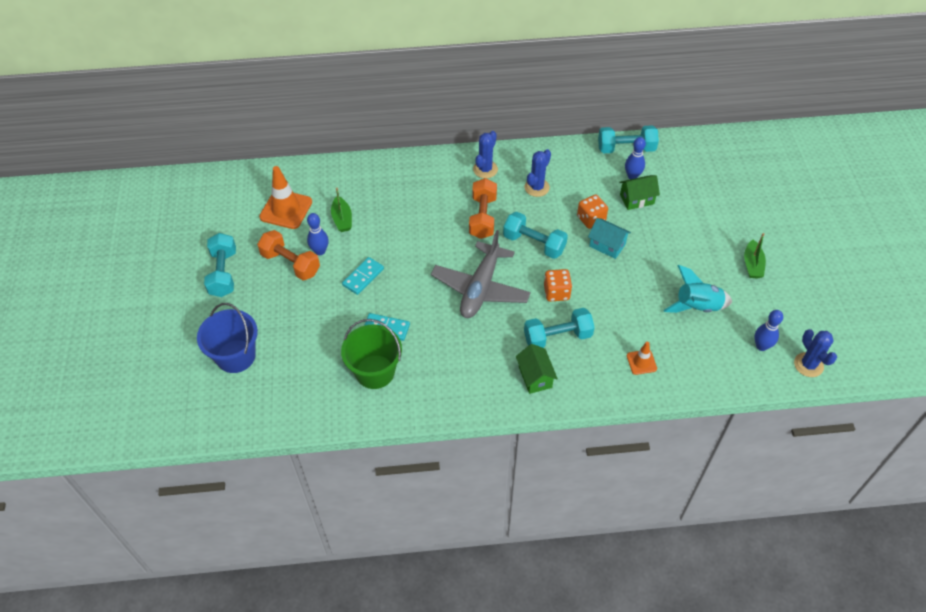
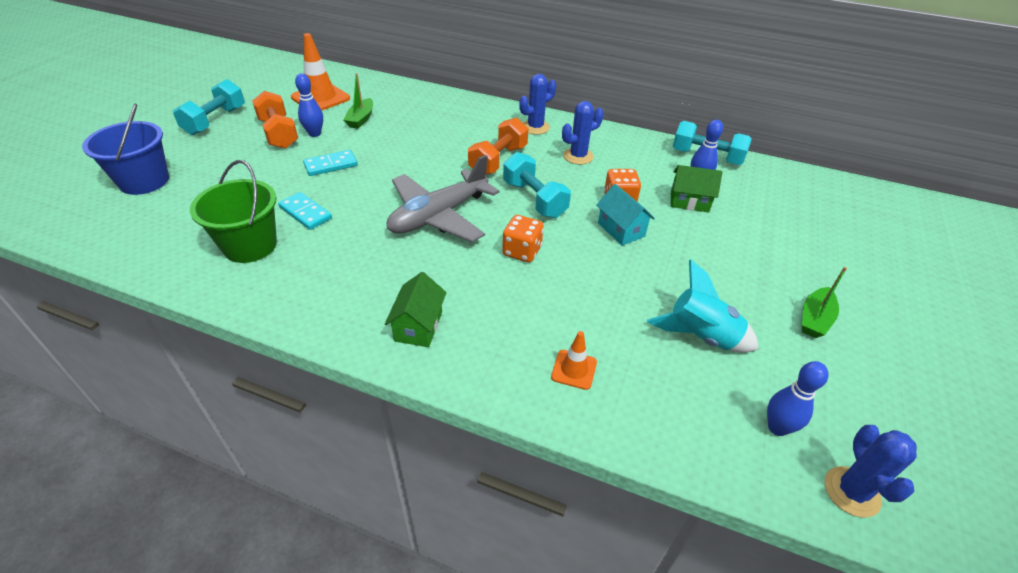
camera: 25 degrees right, 10 degrees down
turquoise dumbbell [524,308,595,348] -> none

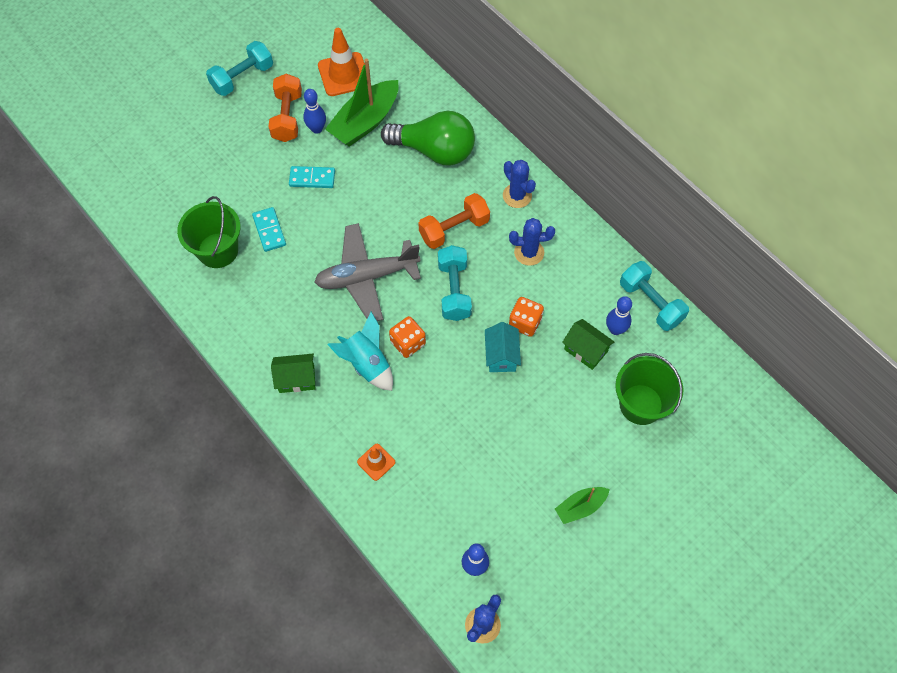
camera: 30 degrees right, 20 degrees up
blue bucket [82,104,169,195] -> none
green boat [343,73,373,128] -> green boat [325,59,399,147], size x1.87
green house [385,272,447,347] -> green house turned 45 degrees clockwise [271,354,315,393]
blue cactus [519,74,556,135] -> blue cactus turned 60 degrees clockwise [503,160,536,208]
turquoise rocket [647,259,759,353] -> turquoise rocket moved to [327,312,393,391]
none -> green light bulb [381,111,475,166]
none -> green bucket [615,353,684,425]

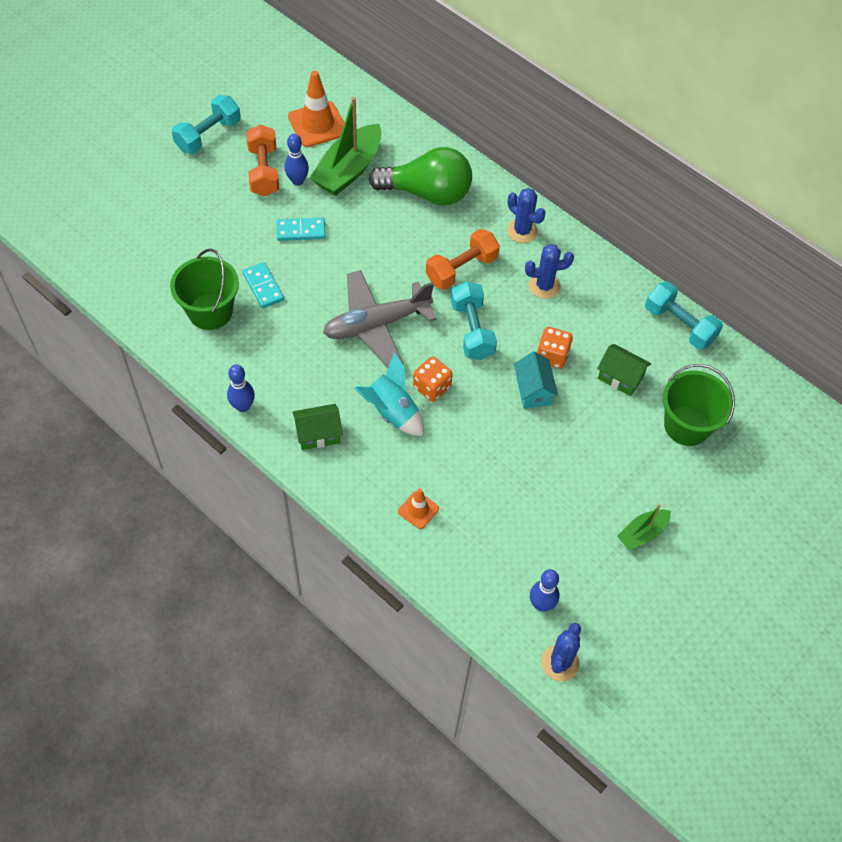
camera: 10 degrees left, 5 degrees down
blue bowling pin [606,296,632,335] -> blue bowling pin moved to [227,365,255,412]

